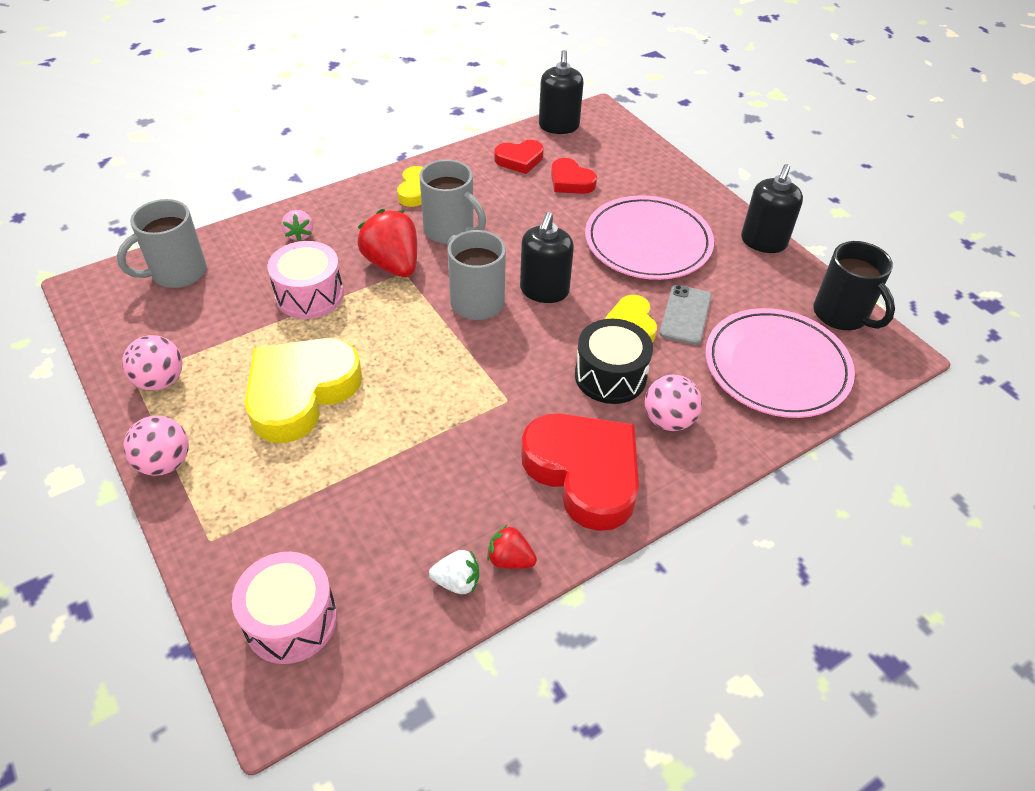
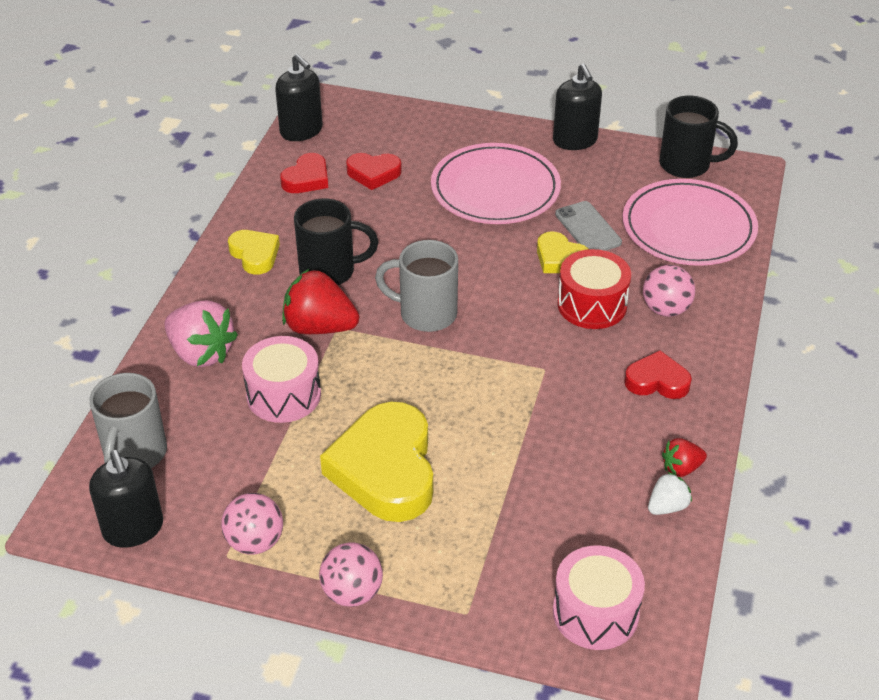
camera: 40 degrees left, 5 degrees down
pink strawberry [281,210,313,241] -> pink strawberry [164,300,238,367], size x1.88
grey mug [419,159,486,244] -> black mug [294,198,378,285]
black soap dispenser [520,212,574,303] -> black soap dispenser moved to [89,450,163,548]
red heart [521,413,639,531] -> red heart [624,350,692,399], size x0.52
black drum [575,319,653,404] -> red drum [557,249,631,329]

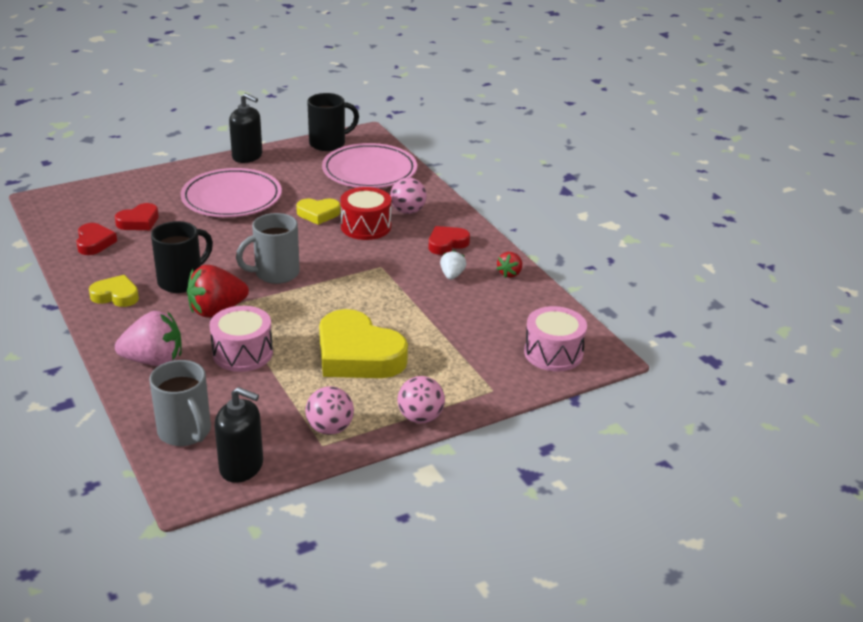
camera: 45 degrees left, 10 degrees down
black soap dispenser [275,54,322,141] -> none
grey phone [555,201,622,251] -> none
white strawberry [648,472,692,515] -> white strawberry moved to [440,250,467,280]

